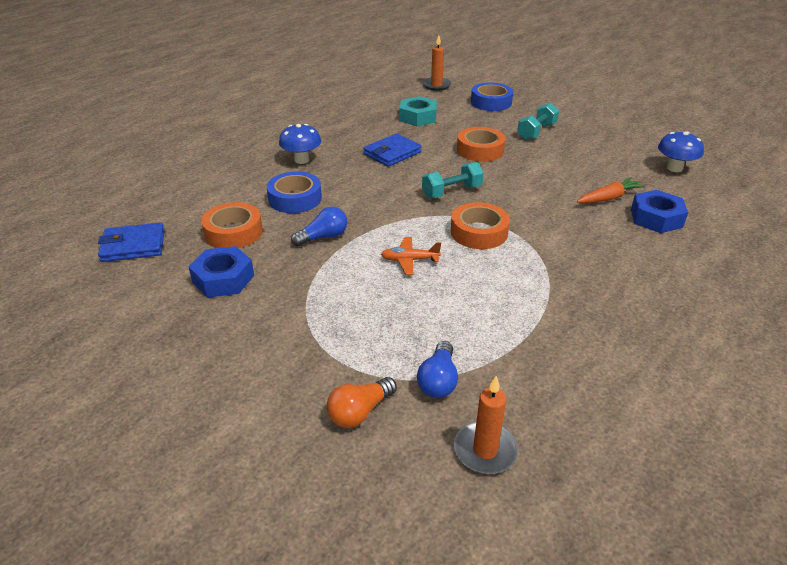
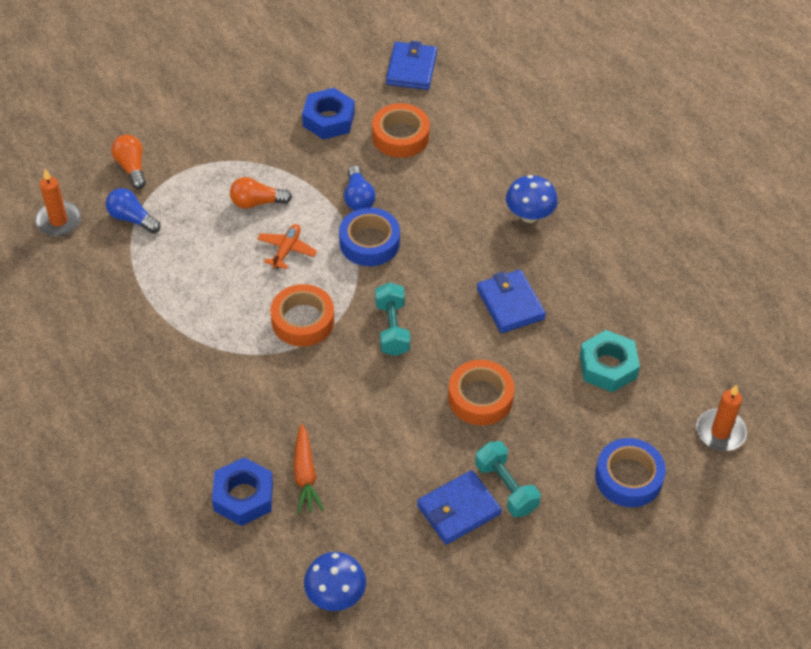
camera: 110 degrees right, 15 degrees up
blue tape [267,171,322,213] -> blue tape moved to [339,208,400,266]
none -> orange light bulb [230,177,292,209]
none -> blue wallet [417,470,502,545]

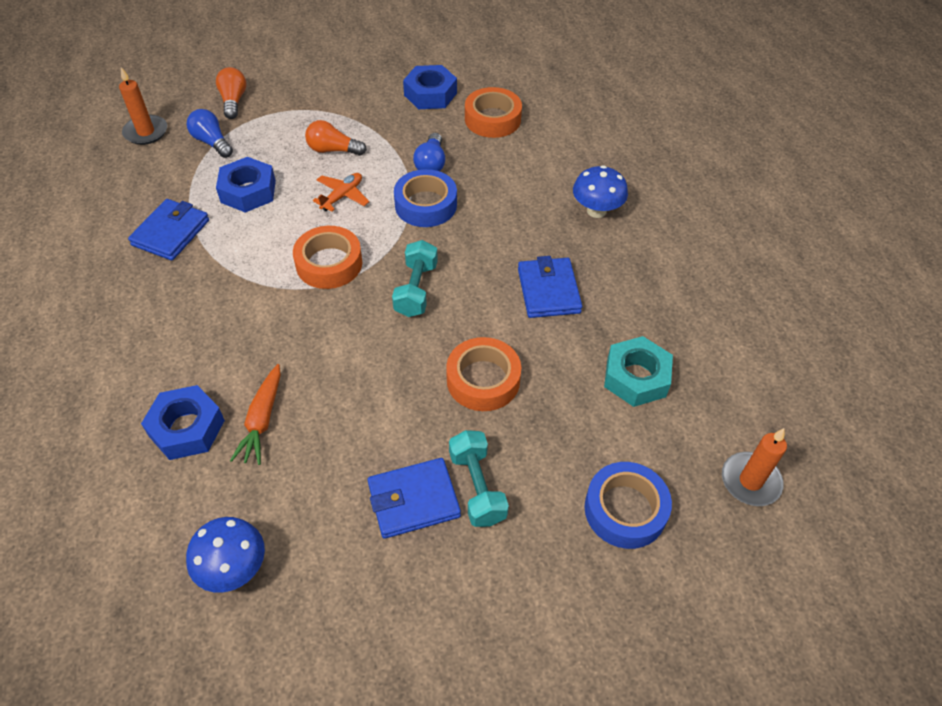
camera: 15 degrees right, 0 degrees up
blue wallet [386,41,437,90] -> blue wallet moved to [128,199,209,261]
none -> blue nut [216,157,276,213]

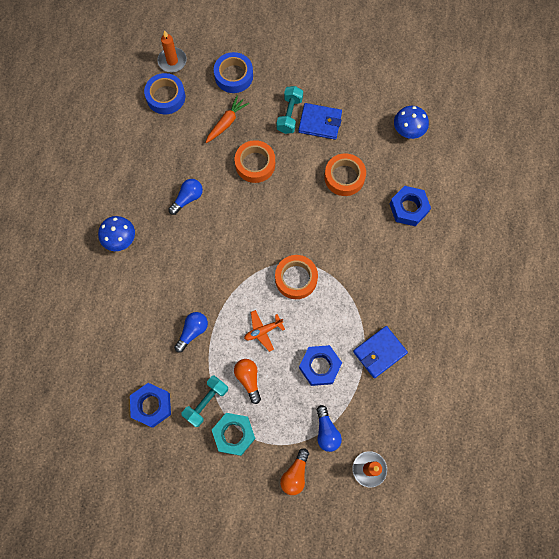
camera: 150 degrees left, 20 degrees up
orange carrot [230,364,281,465] -> orange carrot moved to [206,95,249,143]
orange light bulb [305,120,367,156] -> orange light bulb turned 150 degrees counterclockwise [234,359,261,404]
turquoise dumbbell [392,240,438,317] -> turquoise dumbbell moved to [182,376,228,427]
blue tape [394,169,457,227] -> blue tape moved to [144,73,185,114]
orange tape [465,87,522,138] -> orange tape moved to [324,153,366,196]
blue wallet [518,256,582,318] -> blue light bulb [169,179,203,215]
turquoise nut [604,336,673,407] -> turquoise nut moved to [212,413,256,456]

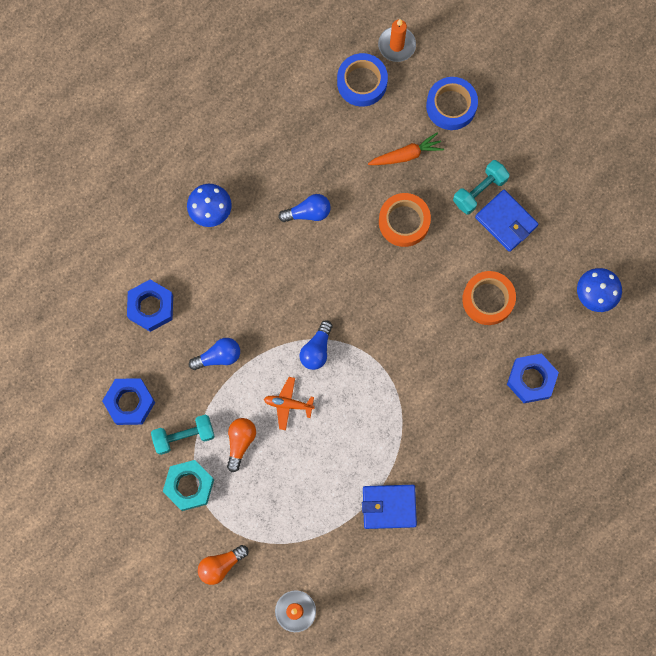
camera: 35 degrees right, 5 degrees up
orange tape [275,255,318,299] -> none
blue nut [299,345,342,386] -> blue nut moved to [127,280,173,332]
blue light bulb [317,405,342,452] -> blue light bulb moved to [299,320,333,370]

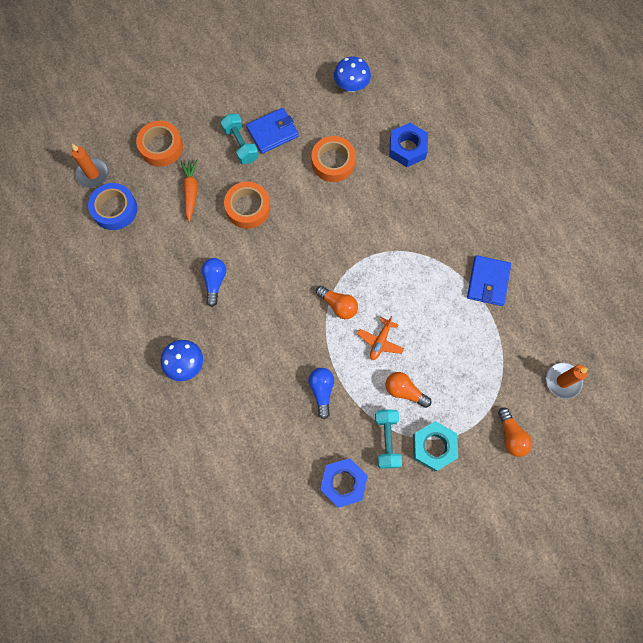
camera: 75 degrees left, 5 degrees down
blue nut [127,280,173,332] -> none
blue light bulb [299,320,333,370] -> orange light bulb [316,286,358,319]
blue tape [426,77,478,130] -> orange tape [136,121,183,166]

